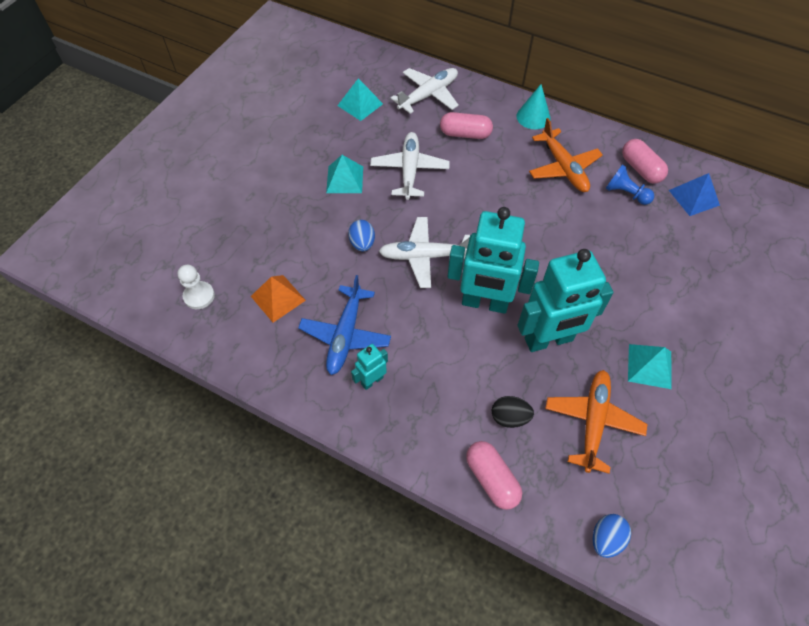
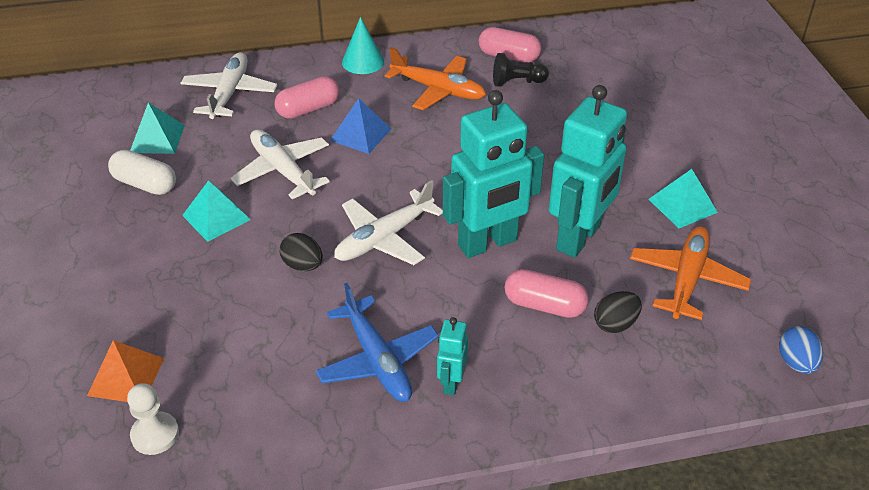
camera: 40 degrees left, 15 degrees down
orange pyramid [251,275,306,322] -> orange pyramid moved to [87,340,164,402]
blue egg [348,220,375,251] -> black egg [280,233,323,271]
pink capsule [466,441,522,510] -> pink capsule moved to [505,269,589,318]
orange plane [545,370,647,474] -> orange plane turned 45 degrees clockwise [630,226,751,320]
blue pawn [605,164,654,205] -> black pawn [493,53,549,87]
blue pyramid [669,173,720,216] -> blue pyramid moved to [330,98,391,154]
none -> white capsule [108,150,176,195]

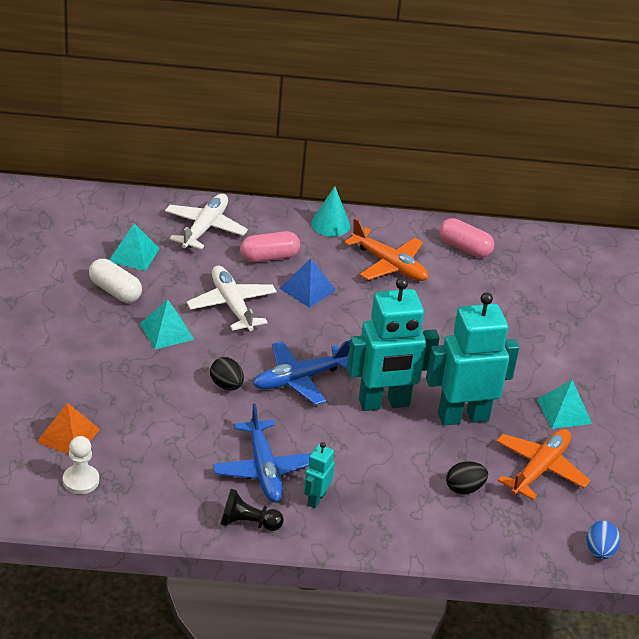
camera: 10 degrees right, 5 degrees down
white plane [334,180,443,265] -> blue plane [253,340,350,405]
black pawn [493,53,549,87] -> black pawn moved to [221,489,284,531]
pink capsule [505,269,589,318] -> none
turquoise robot [549,85,627,258] -> turquoise robot turned 150 degrees counterclockwise [426,292,519,425]

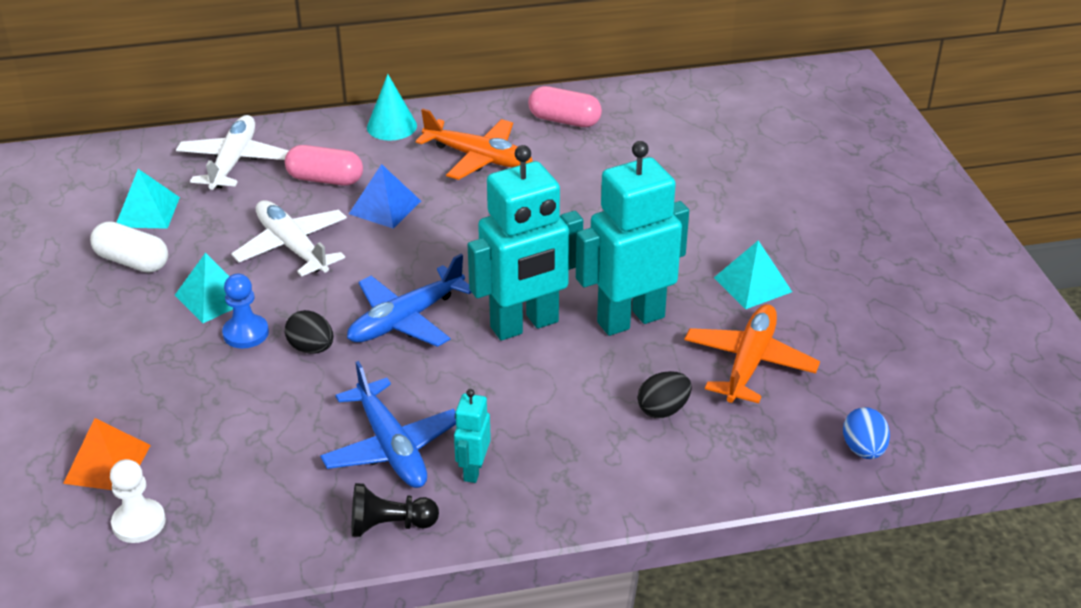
camera: 10 degrees left, 0 degrees up
pink capsule [240,231,300,262] -> pink capsule turned 45 degrees clockwise [285,145,363,186]
none -> blue pawn [222,274,269,349]

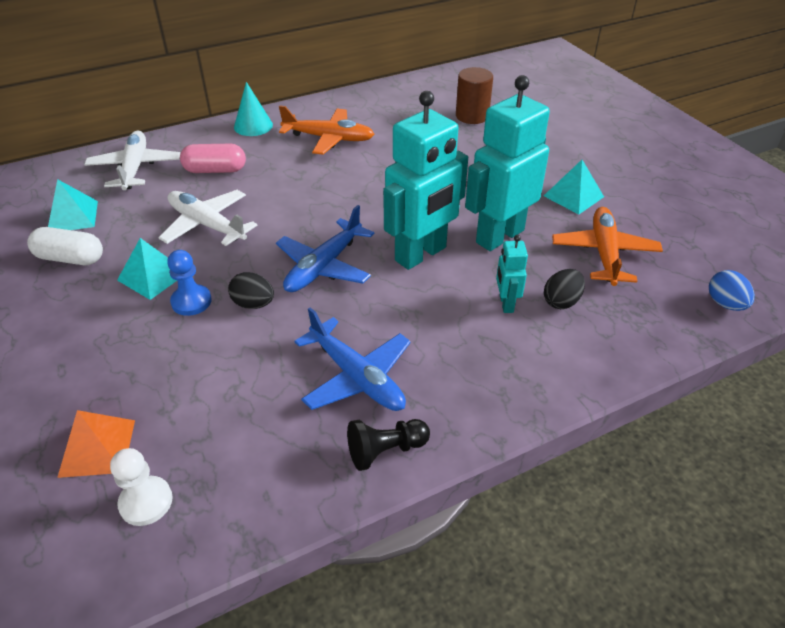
camera: 15 degrees left, 5 degrees up
blue pyramid [349,164,421,229] -> none
turquoise robot [454,389,491,483] -> turquoise robot moved to [496,235,528,313]
pink capsule [528,86,602,127] -> none
none -> brown cylinder [456,67,493,124]

